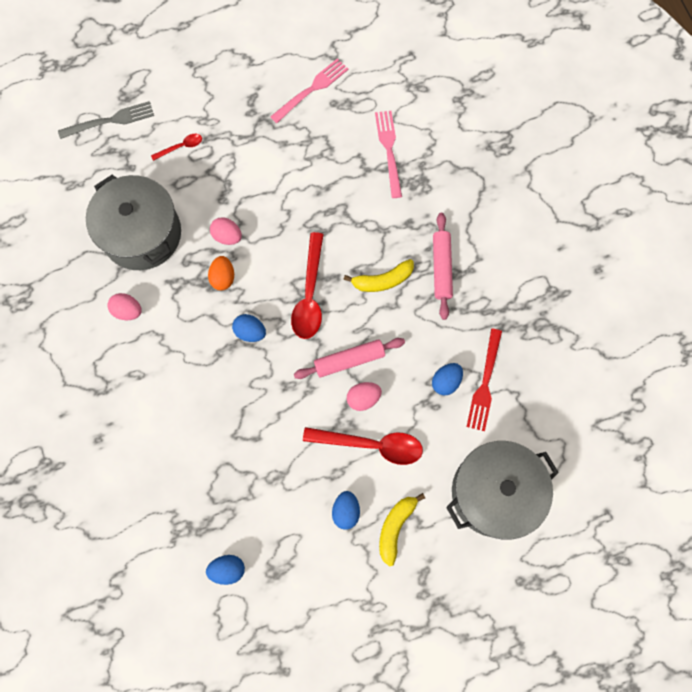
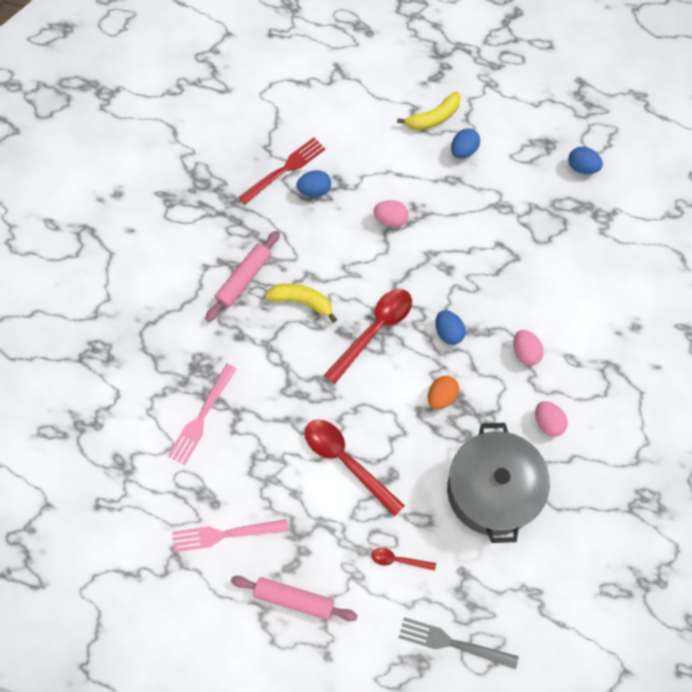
camera: 145 degrees left, 5 degrees down
pink egg [210,217,242,245] -> pink egg moved to [513,330,544,365]
pink rolling pin [294,338,405,379] -> pink rolling pin moved to [231,576,358,621]
red spoon [303,427,423,465] -> red spoon moved to [305,420,405,517]
grey pot [446,441,559,540] -> none

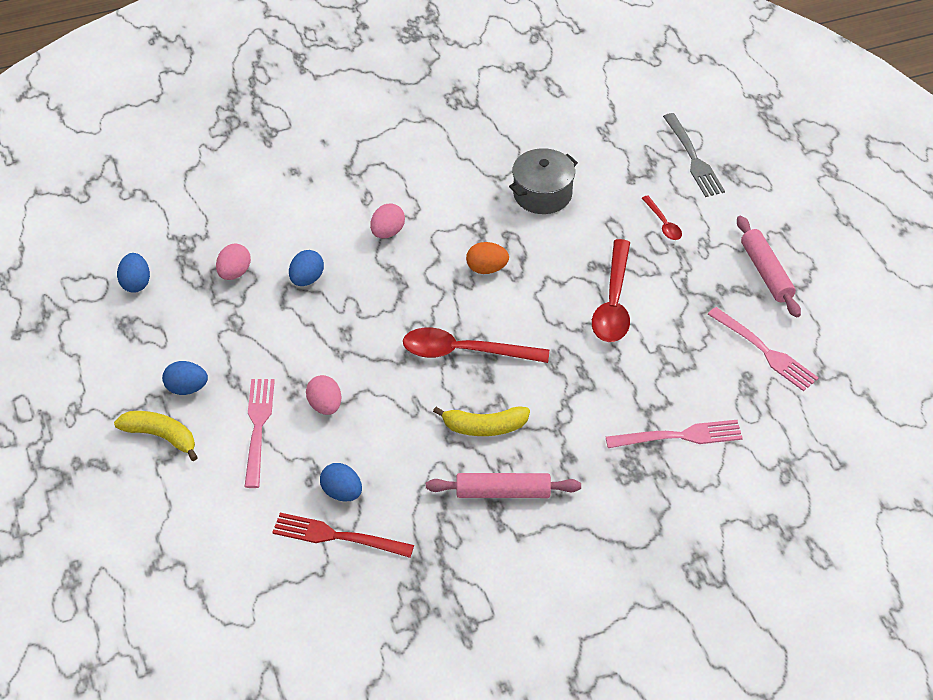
camera: 125 degrees left, 20 degrees down
yellow banana [265,284,337,323] -> yellow banana turned 75 degrees counterclockwise [433,406,530,436]
blue egg [435,310,466,345] -> blue egg moved to [289,250,324,286]
grey pot [447,423,550,543] -> grey pot [509,148,578,214], size x0.61
pink egg [535,401,568,437] -> pink egg moved to [216,243,251,280]
none -> pink fork [244,379,275,488]

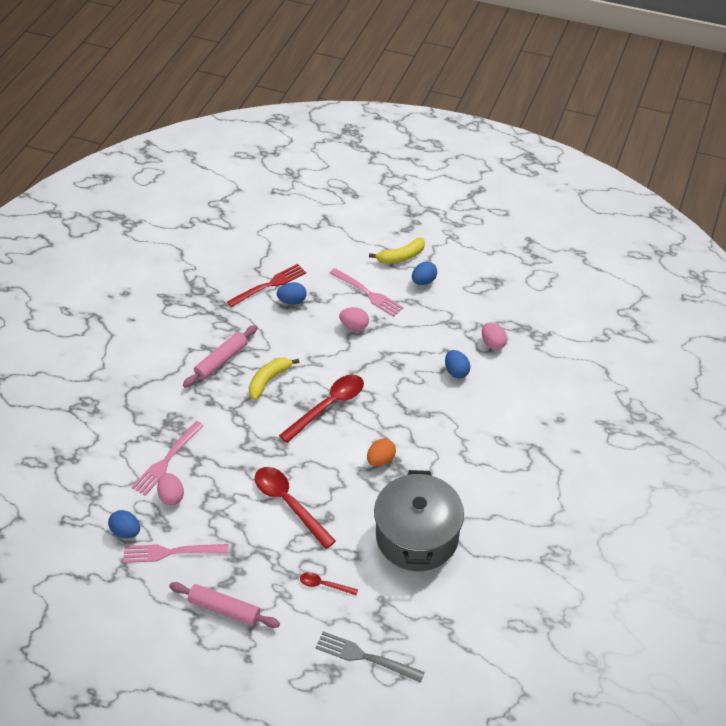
camera: 130 degrees right, 0 degrees up
blue egg [117,253,150,293] -> blue egg moved to [108,510,140,538]
pink egg [370,204,405,238] -> pink egg moved to [157,473,184,505]
grey pot [509,148,578,214] -> grey pot [374,470,464,571], size x1.65

